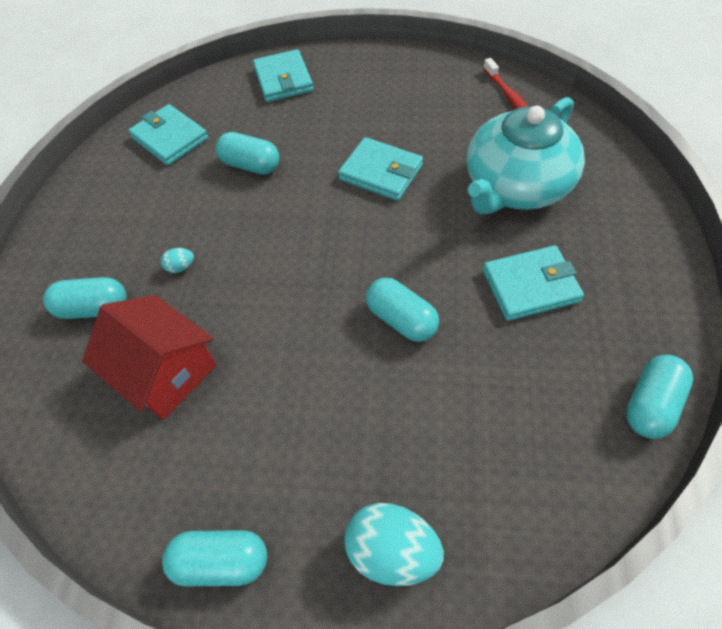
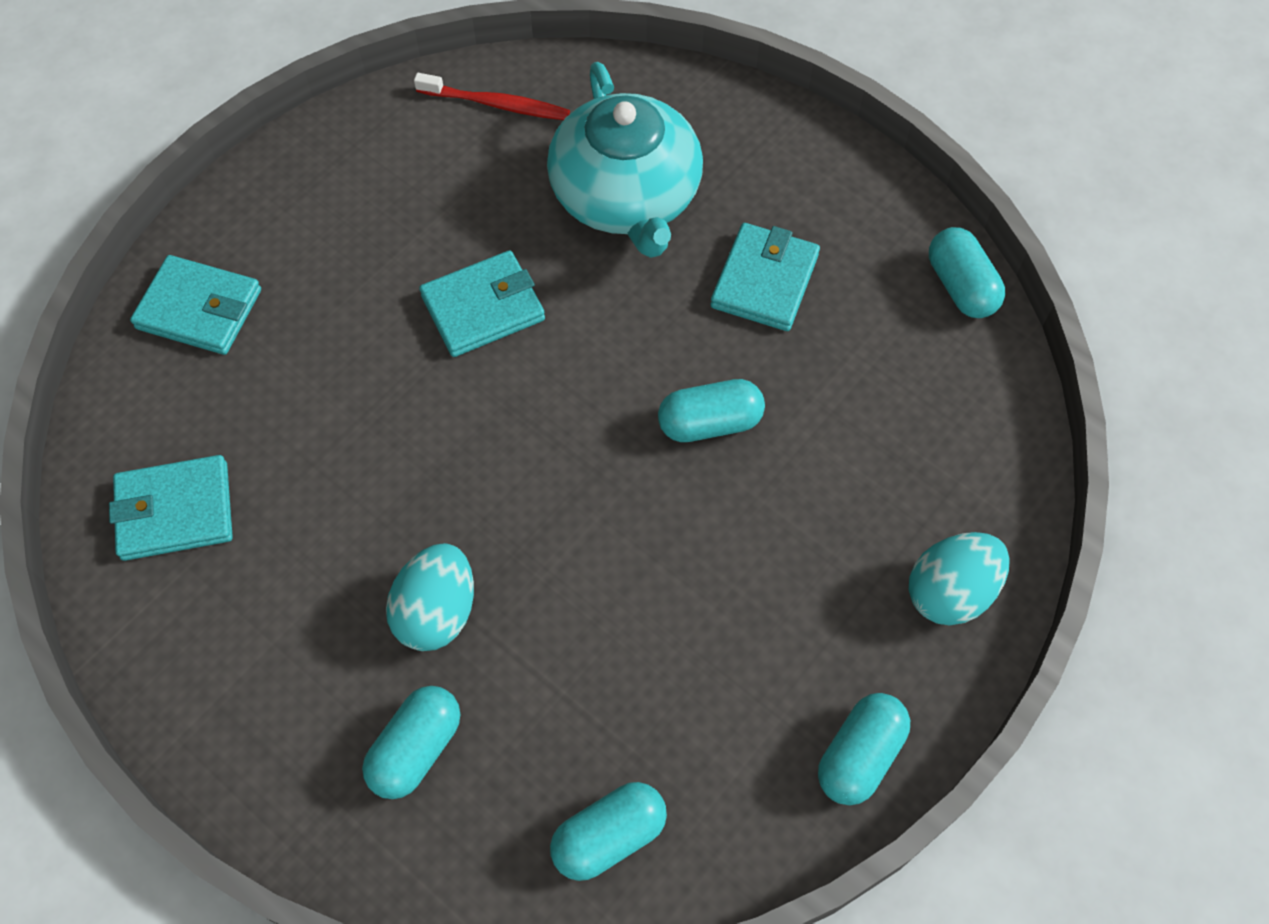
camera: 60 degrees left, 5 degrees up
red house [82,295,217,420] -> none
turquoise egg [161,248,194,273] -> turquoise egg [386,543,474,651], size x2.18
turquoise capsule [216,132,279,174] -> turquoise capsule moved to [550,782,667,881]

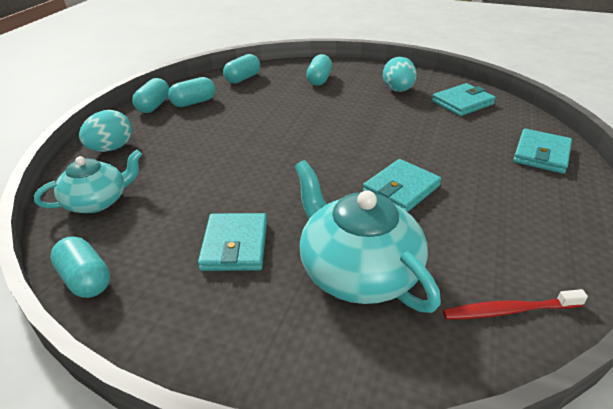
camera: 160 degrees right, 25 degrees down
turquoise wallet [130,255,261,355] -> turquoise wallet turned 60 degrees counterclockwise [513,129,572,174]
turquoise egg [386,543,474,651] -> turquoise egg moved to [383,57,417,92]
turquoise capsule [658,379,765,442] -> turquoise capsule moved to [168,77,215,107]
none -> turquoise teapot [34,150,142,213]

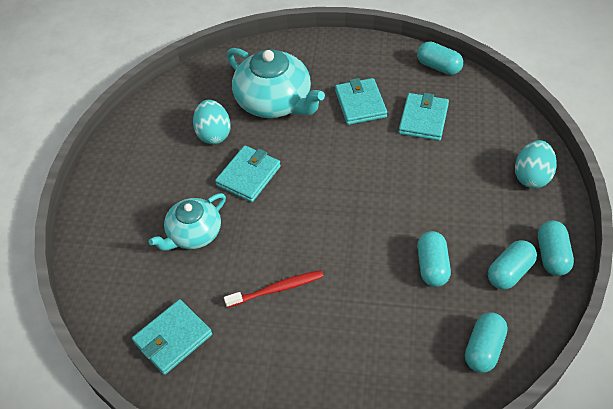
camera: 170 degrees right, 15 degrees up
turquoise teapot [34,150,142,213] -> turquoise teapot moved to [149,193,226,251]
turquoise capsule [306,54,332,86] -> turquoise capsule moved to [417,231,451,287]
turquoise egg [383,57,417,92] -> turquoise egg moved to [193,100,231,144]
red toothbrush [443,289,588,320] -> red toothbrush moved to [224,270,324,308]
turquoise wallet [513,129,572,174] -> turquoise wallet moved to [399,93,449,141]

